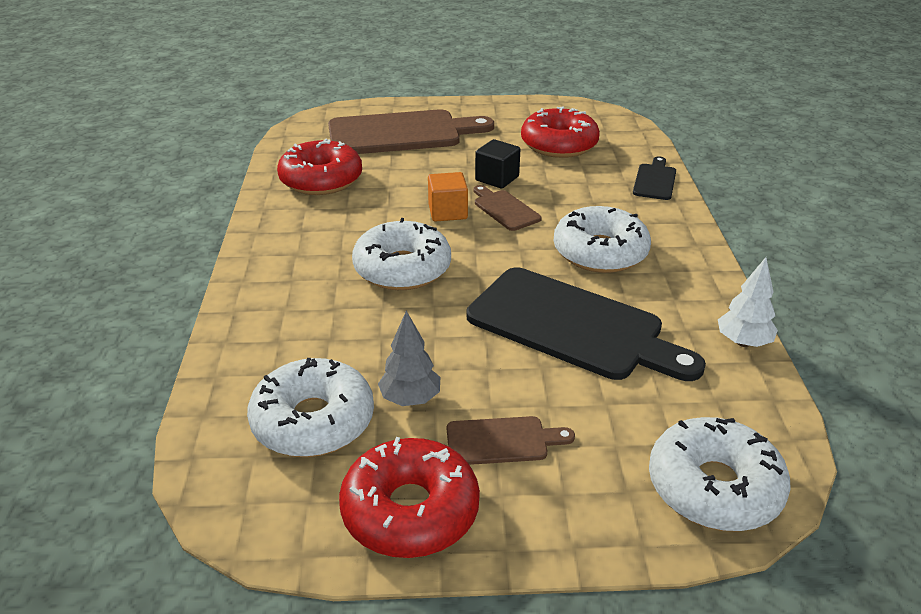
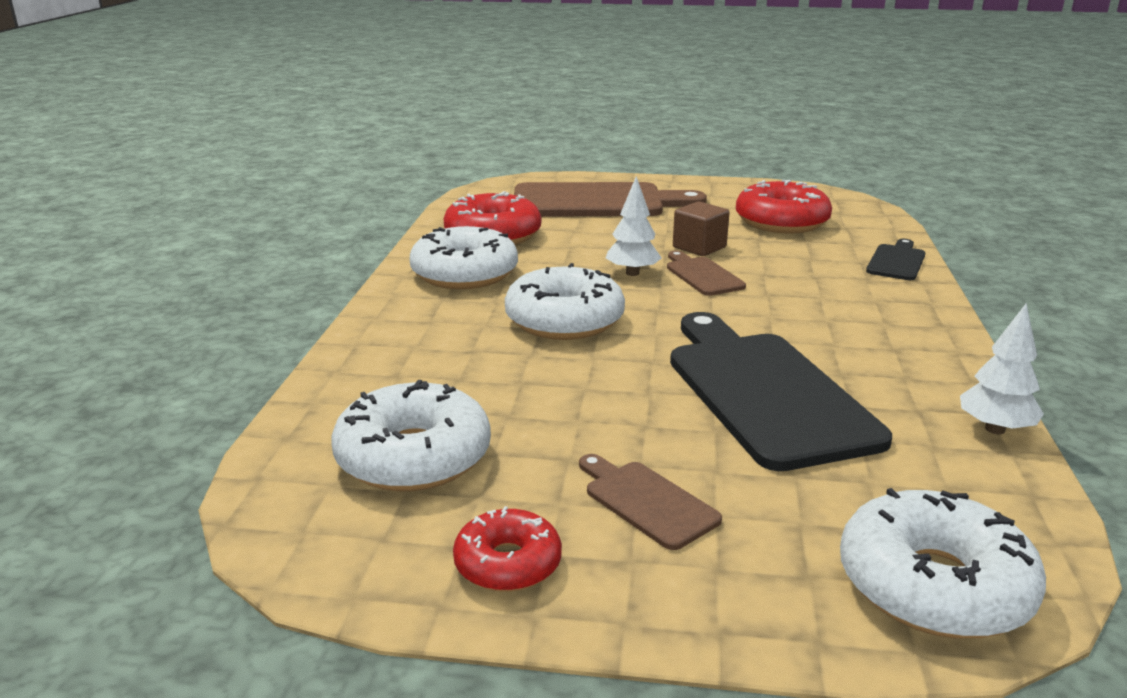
camera: 10 degrees right, 10 degrees down
red donut [339,437,480,558] -> red donut [453,506,562,592], size x0.59
grey tree [378,311,440,406] -> none
orange cube [428,172,468,222] -> white tree [606,176,662,276]
brown cutting board [447,416,575,465] -> brown cutting board turned 135 degrees counterclockwise [579,454,722,550]
black cutting board [467,267,706,381] -> black cutting board turned 150 degrees counterclockwise [670,312,892,471]
black cube [475,139,520,189] -> brown cube [673,201,730,256]
white donut [554,206,651,273] -> white donut moved to [409,226,518,289]

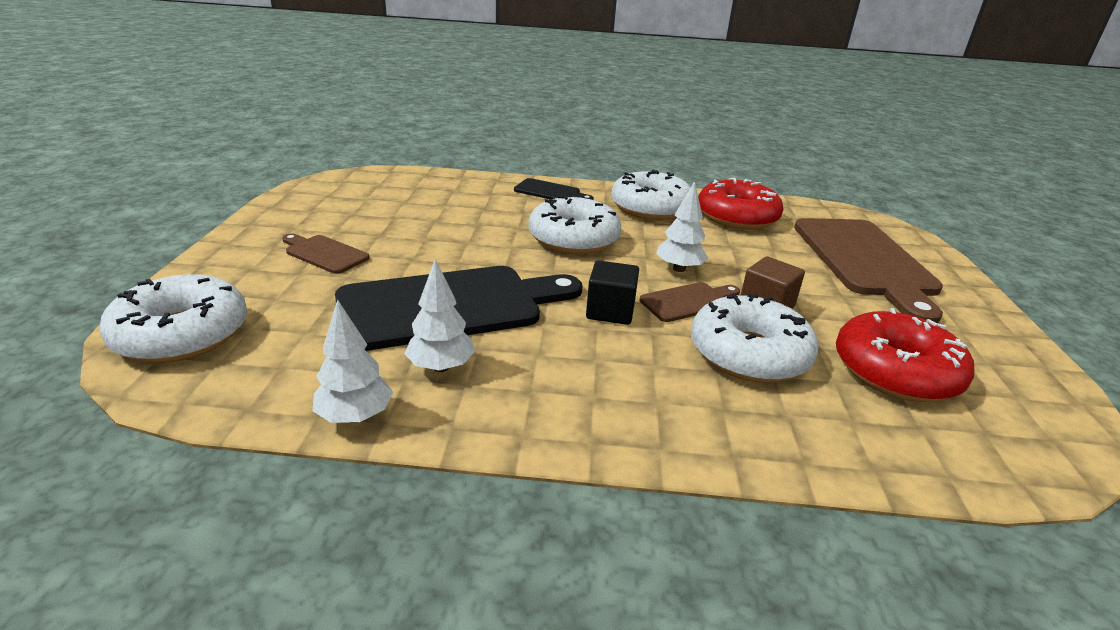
camera: 85 degrees right, 5 degrees up
white donut [332,380,491,491] -> white donut moved to [691,293,819,383]
red donut [453,506,562,592] -> none
brown cutting board [579,454,722,550] -> brown cutting board turned 105 degrees counterclockwise [282,233,370,274]
black cutting board [866,239,925,280] -> black cutting board moved to [514,178,594,200]
none -> white tree [404,259,475,372]
none -> black cube [586,260,639,325]

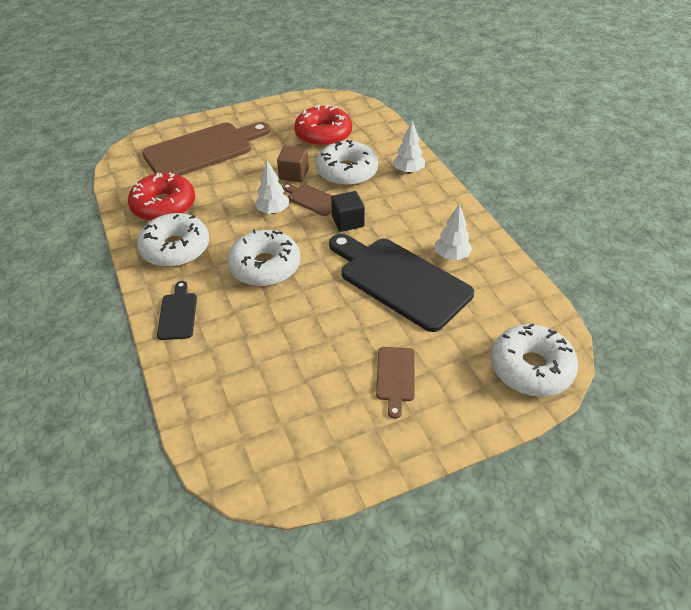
camera: 115 degrees left, 15 degrees up
white tree [313,299,393,423] -> white tree moved to [393,121,425,174]

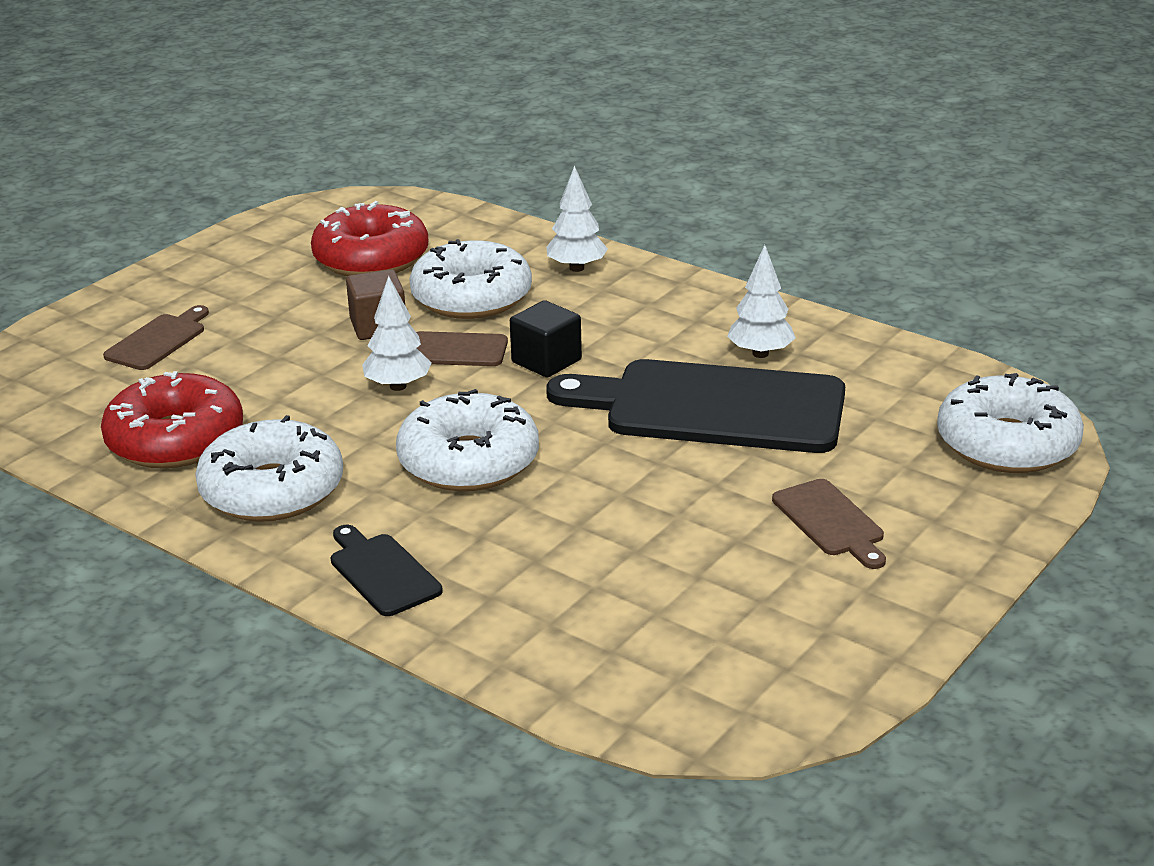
camera: 30 degrees left, 15 degrees down
brown cutting board [142,122,270,176] -> brown cutting board [103,305,209,370], size x0.46

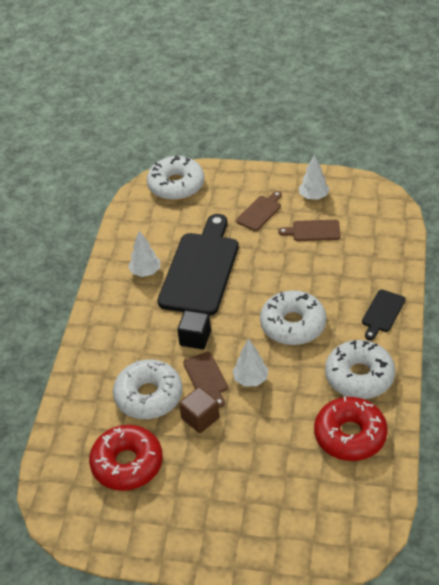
camera: 115 degrees left, 15 degrees up
brown cutting board [103,305,209,370] -> brown cutting board moved to [278,220,340,241]
white tree [546,165,608,272] -> white tree moved to [299,155,330,200]
black cutting board [546,359,845,453] -> black cutting board turned 150 degrees counterclockwise [158,214,239,316]

